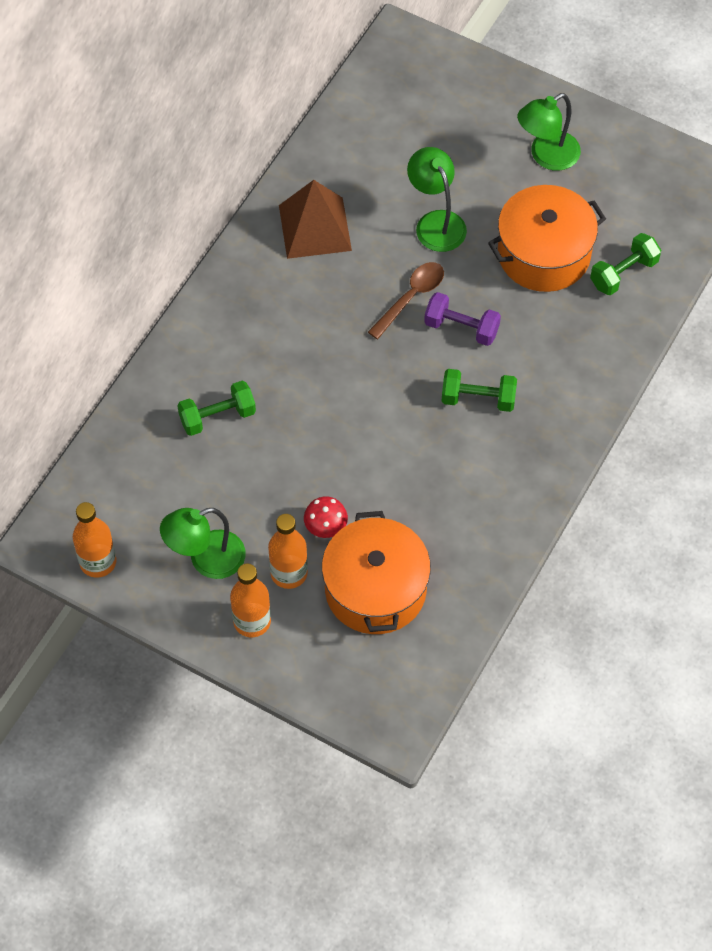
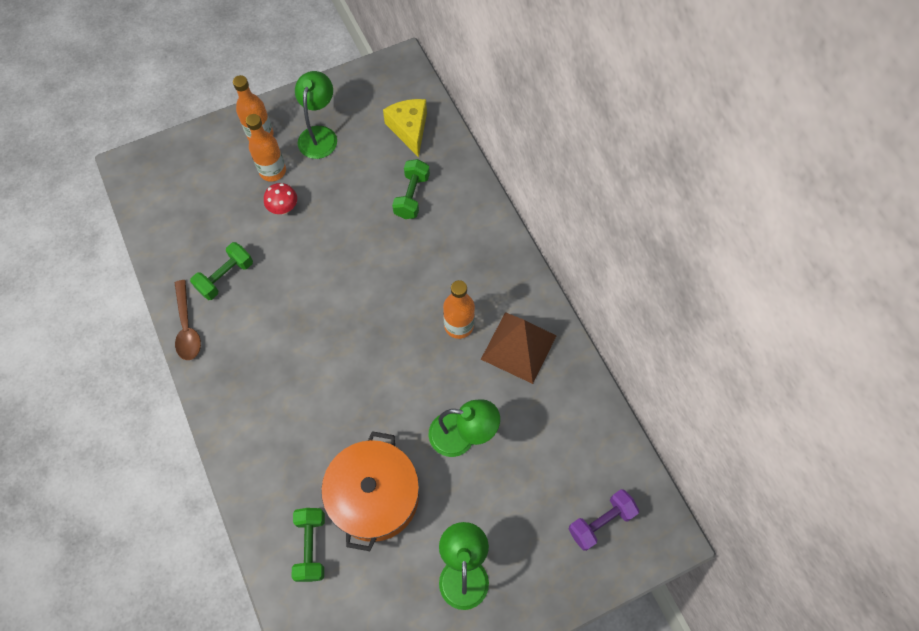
camera: 125 degrees right, 5 degrees up
orange bottle [73,502,116,578] -> orange bottle moved to [443,280,475,339]
orange pot [322,511,431,634] -> none
brown spoon [368,262,444,339] -> brown spoon moved to [175,280,201,360]
purple dumbbell [424,292,501,346] -> purple dumbbell moved to [569,489,639,551]
green dumbbell [442,369,517,412] -> green dumbbell moved to [190,242,253,300]
none -> yellow cheese [383,99,427,157]

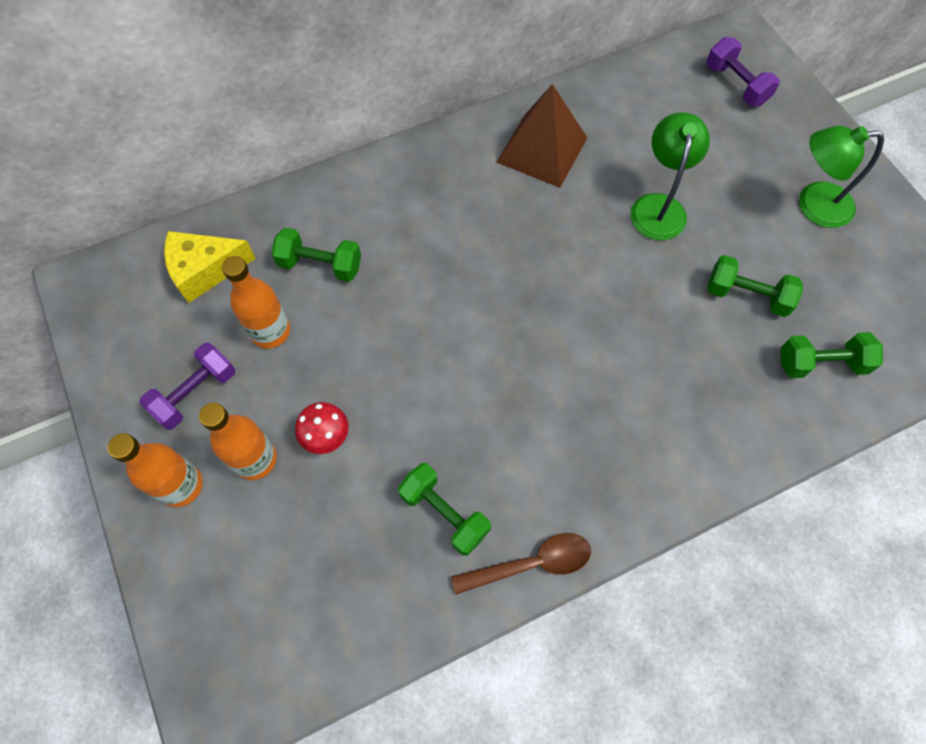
camera: 90 degrees left, 0 degrees up
green lamp [295,71,337,159] -> purple dumbbell [140,343,235,430]
orange pot [321,431,419,551] -> green dumbbell [708,255,803,317]
orange bottle [443,280,475,339] -> orange bottle moved to [222,256,290,349]

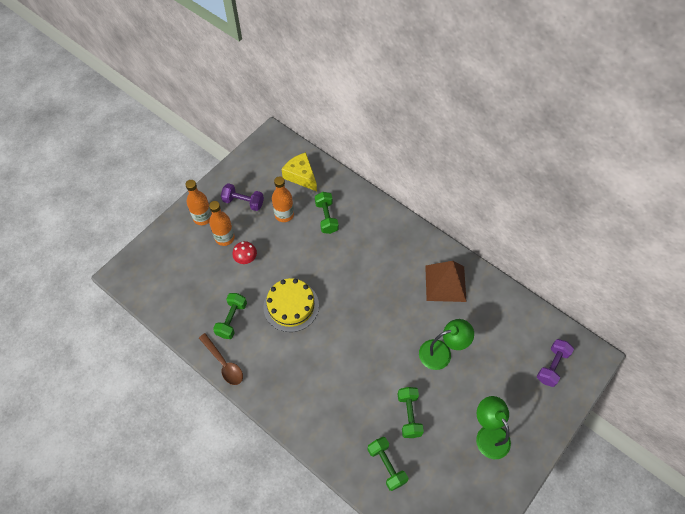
camera: 65 degrees right, 5 degrees down
none -> yellow cake [263,278,319,332]

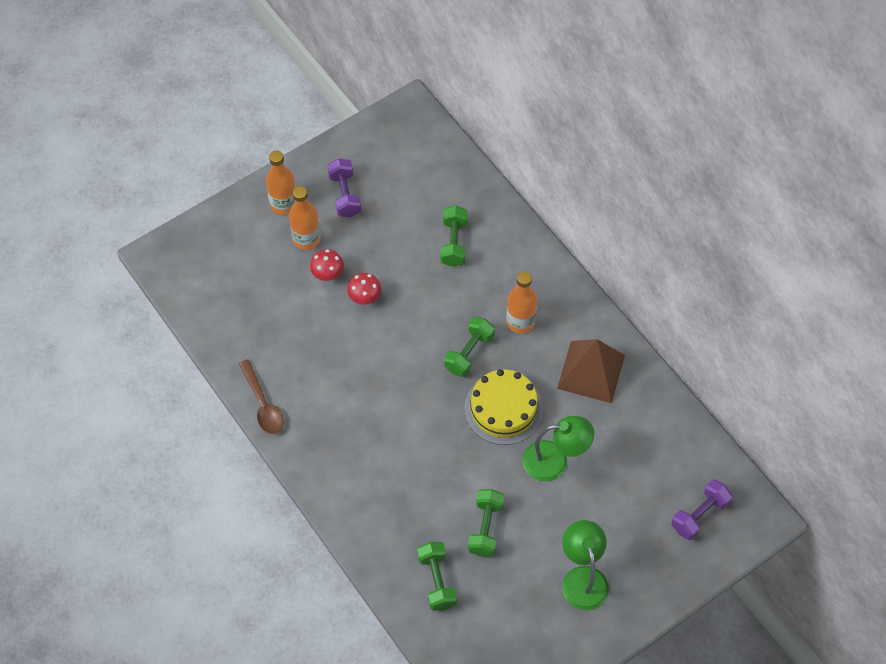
camera: 15 degrees right, 0 degrees up
green dumbbell [213,293,247,339] -> green dumbbell moved to [444,317,495,377]
purple dumbbell [221,183,264,211] -> purple dumbbell turned 45 degrees clockwise [327,158,362,218]
yellow cake [263,278,319,332] -> yellow cake moved to [464,369,543,445]
orange bottle [272,176,294,222] -> orange bottle moved to [506,271,537,333]
yellow cheese [281,152,317,191] -> none
none -> red mushroom [347,273,381,305]

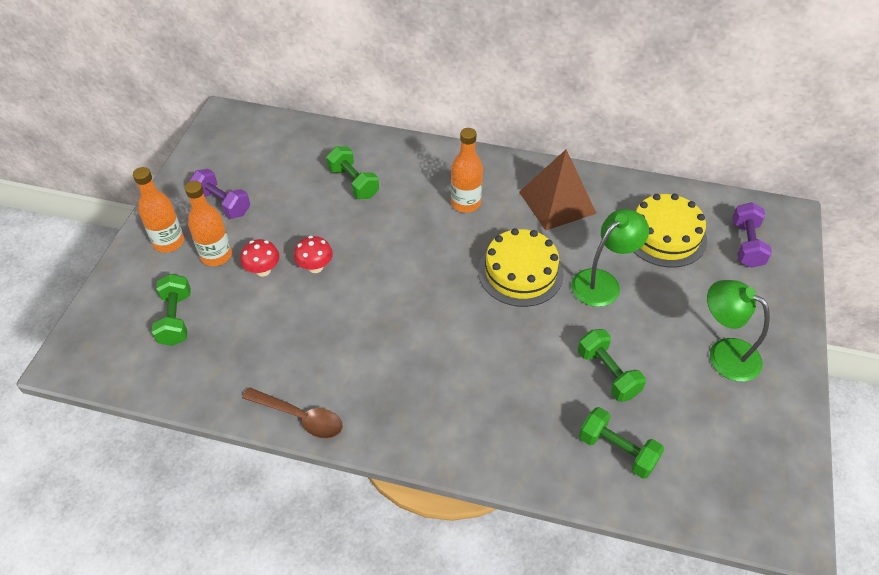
camera: 40 degrees left, 10 degrees down
green dumbbell [444,317,495,377] -> green dumbbell moved to [152,274,191,346]
none -> yellow cake [634,194,707,267]

